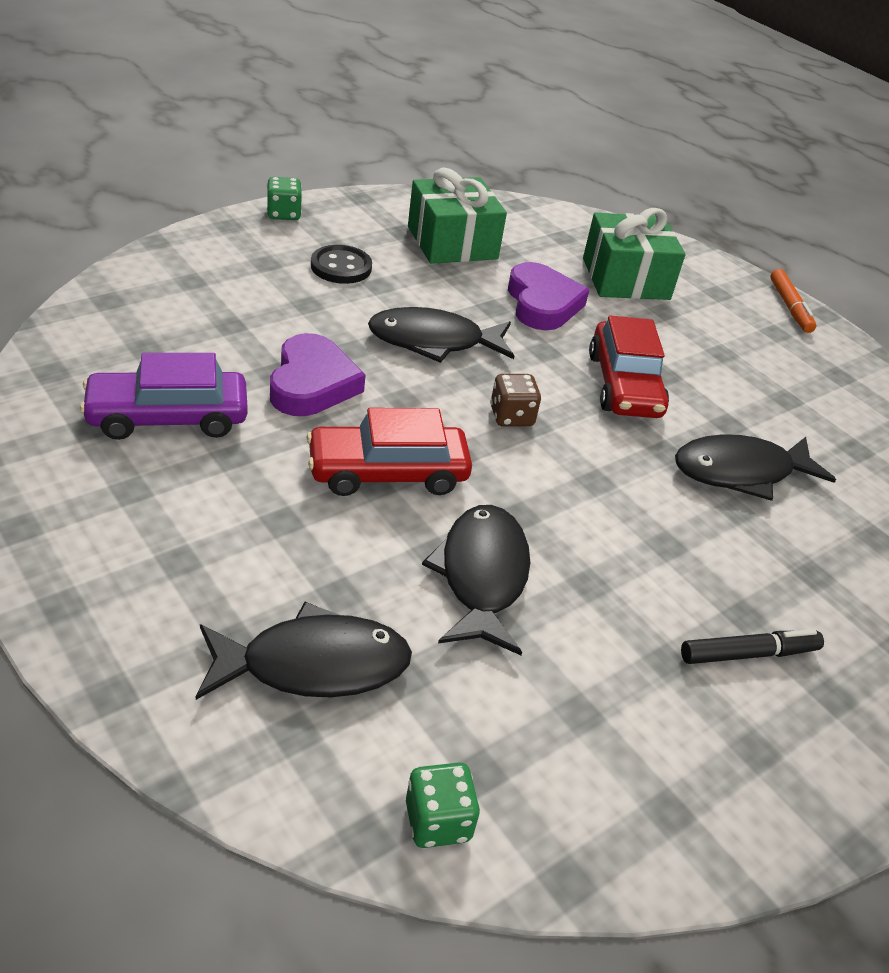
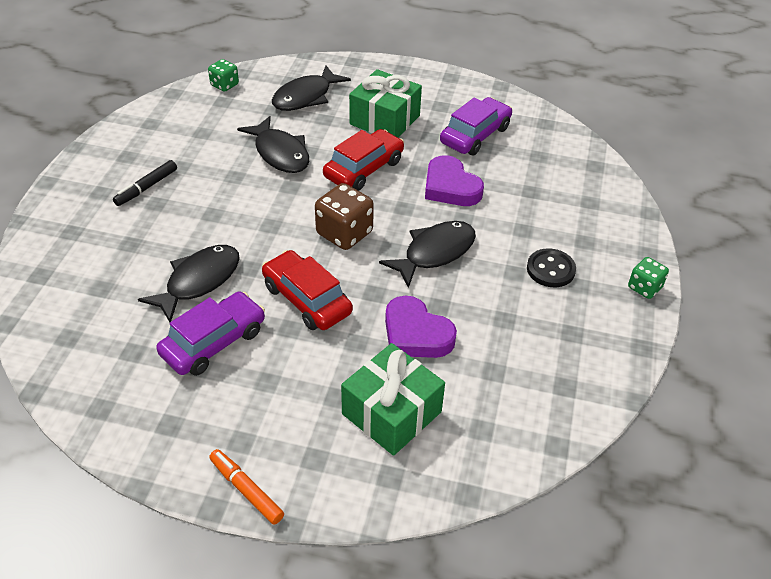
camera: 145 degrees right, 5 degrees up
green gift [408,168,507,264] -> green gift moved to [349,69,422,137]
brown dice [490,374,541,427] -> brown dice [315,183,374,250], size x1.67
none -> purple car [156,291,265,376]

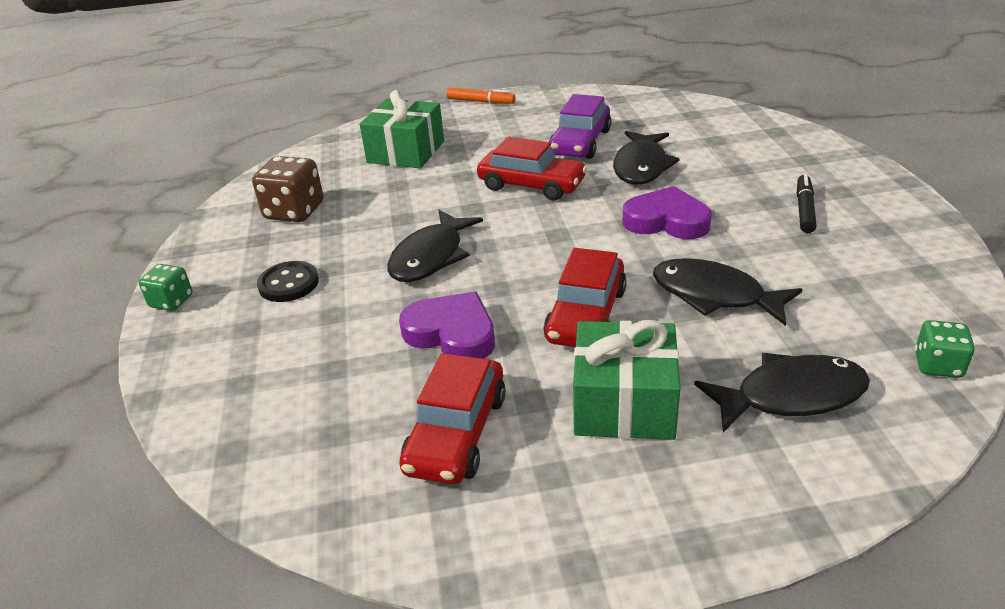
camera: 160 degrees right, 10 degrees down
black fish [272,66,351,111] -> black fish turned 60 degrees clockwise [694,353,870,432]
brown dice [315,183,374,250] -> brown dice moved to [252,156,323,222]
purple heart [385,296,457,358] -> purple heart moved to [622,186,712,239]
purple car [440,97,512,155] -> red car [399,353,506,485]

